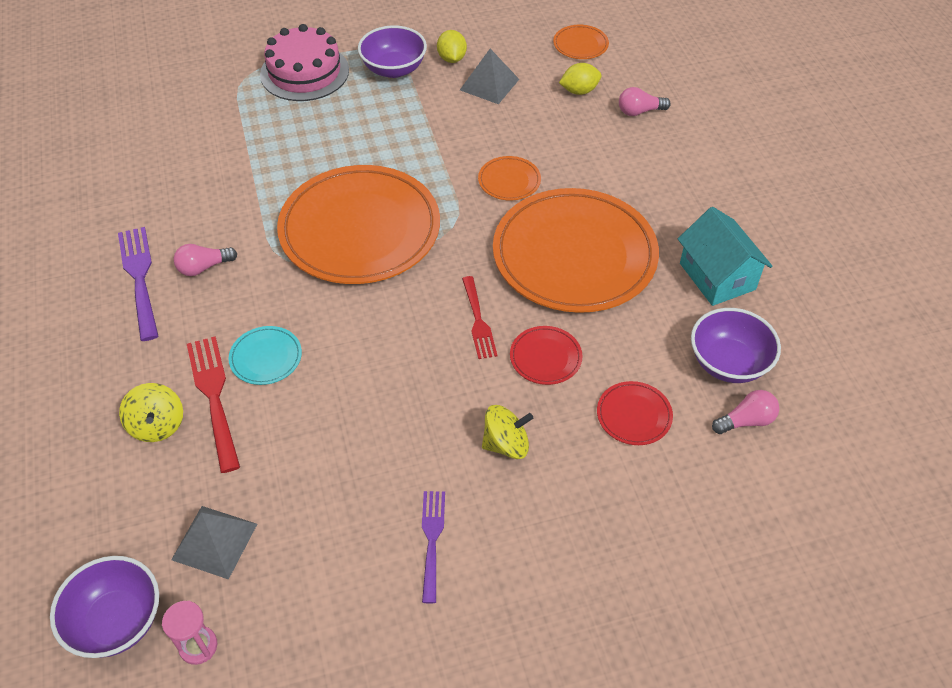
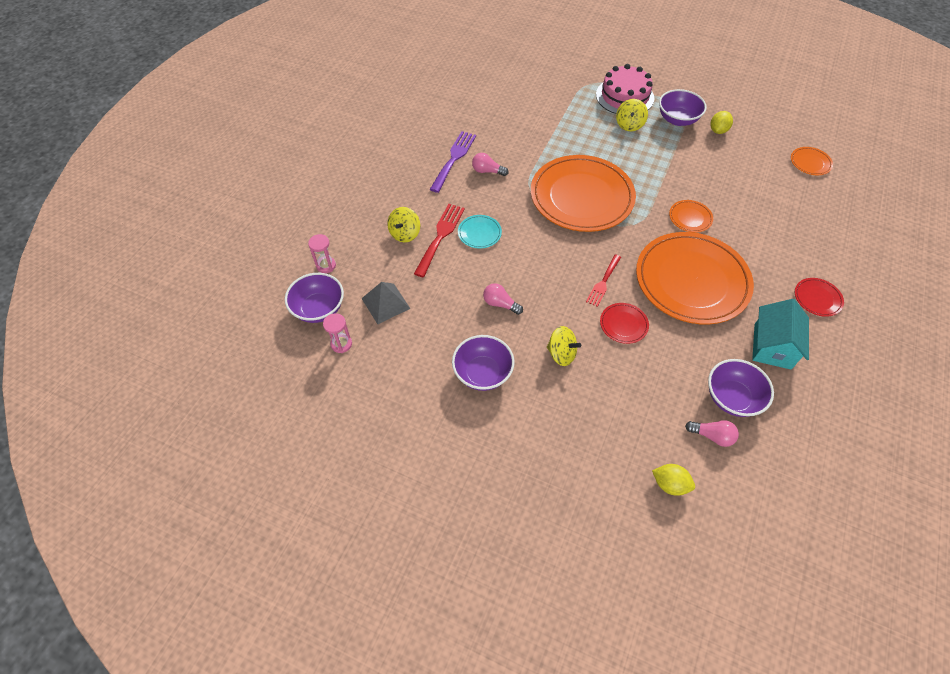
camera: 40 degrees right, 5 degrees up
purple fork [422,491,445,603] -> purple bowl [452,335,515,391]
grey pyramid [460,49,519,104] -> none
yellow lemon [559,63,602,95] -> yellow lemon moved to [652,464,695,496]
red plate [597,381,673,445] -> red plate moved to [795,278,844,317]
pink light bulb [619,87,671,116] -> pink light bulb moved to [483,283,523,315]
none -> pink hourglass [308,234,336,273]
none -> yellow spinning top [616,99,648,131]

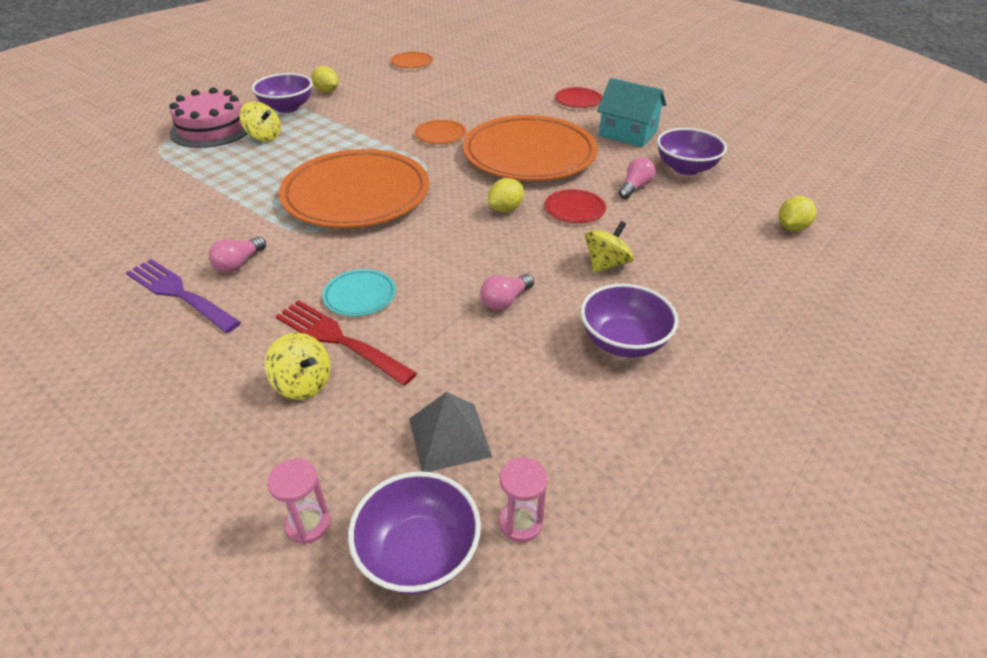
camera: 75 degrees left, 15 degrees down
red fork [586,254,621,307] -> yellow lemon [488,178,524,212]
pink light bulb [685,420,739,447] -> pink light bulb moved to [619,157,656,199]

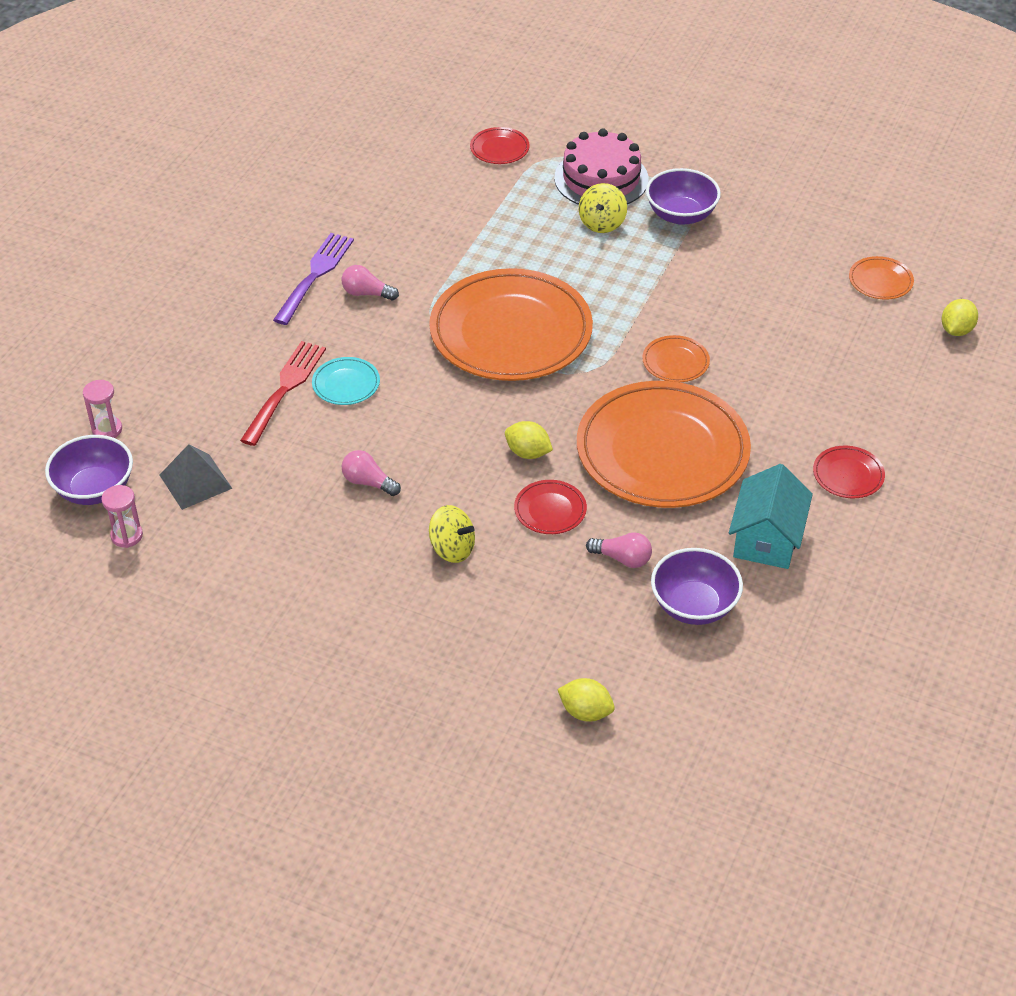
camera: 75 degrees right, 5 degrees up
yellow spinning top [265,333,330,400] -> none
yellow lemon [312,66,339,93] -> yellow lemon moved to [942,299,978,336]
purple bowl [580,284,678,358] -> none
none -> red plate [470,127,530,164]

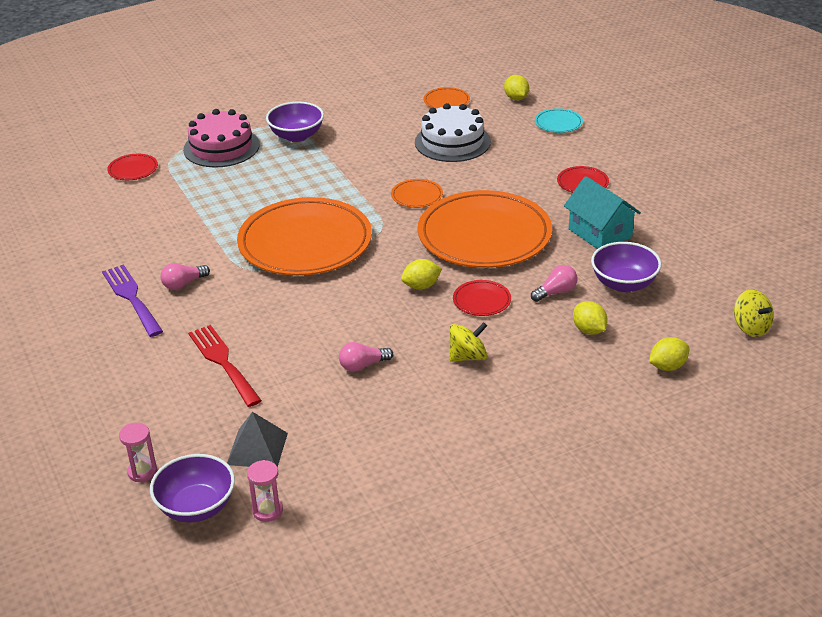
camera: 50 degrees left, 10 degrees down
turquoise plate [312,357,380,405] -> turquoise plate moved to [535,108,583,133]
yellow spinning top [579,183,627,233] -> yellow spinning top moved to [734,289,774,337]
none -> white cake [415,103,491,162]
none -> yellow lemon [573,301,608,335]

